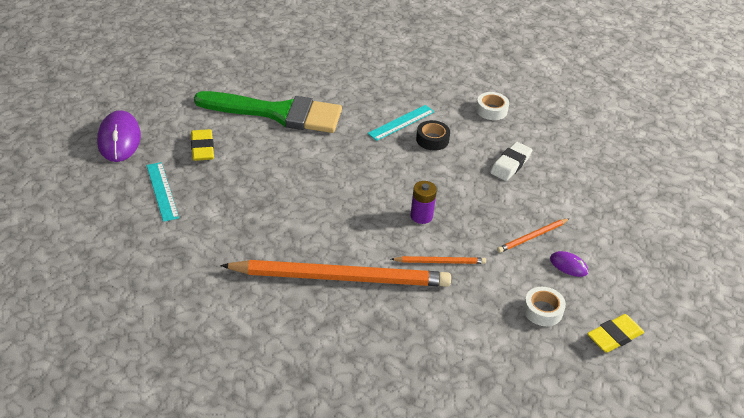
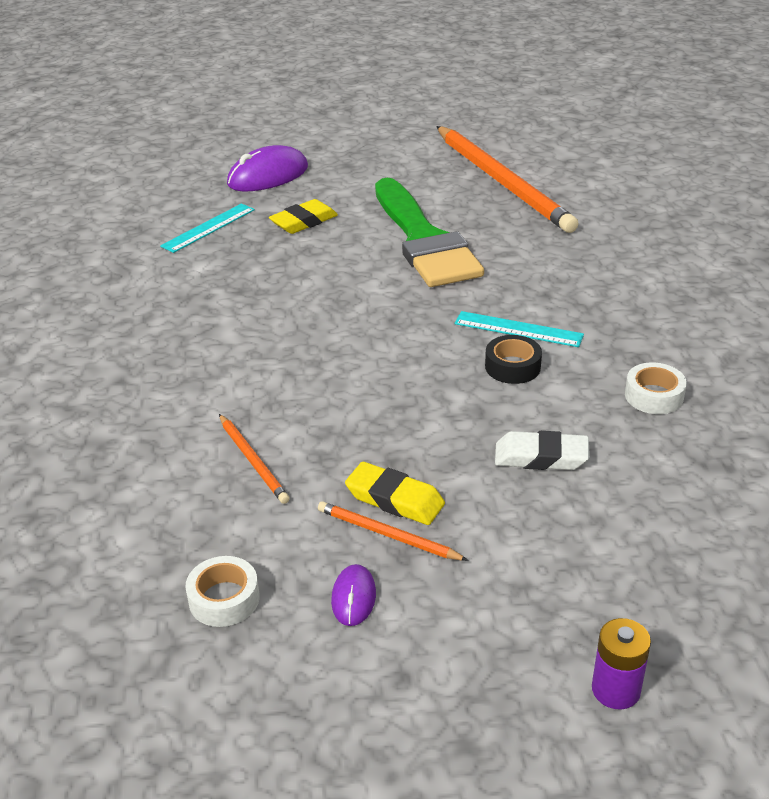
camera: 65 degrees right, 5 degrees down
orange pencil [220,260,451,287] -> orange pencil moved to [436,126,579,233]
purple battery [410,181,437,224] -> purple battery moved to [592,618,651,709]
yellow eraser [587,314,644,353] -> yellow eraser moved to [345,462,445,525]

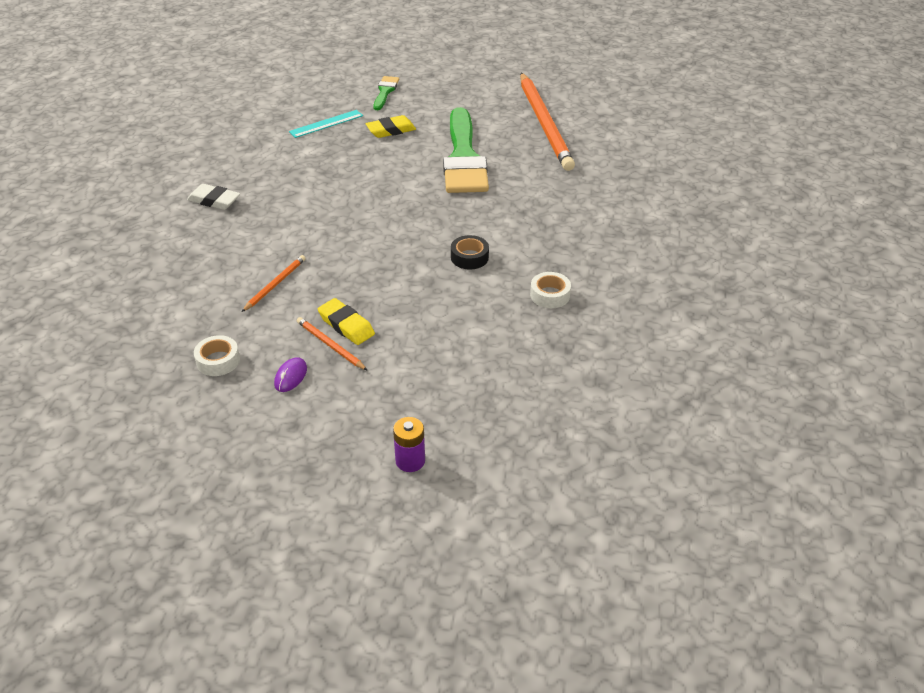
camera: 15 degrees right, 5 degrees up
orange pencil [219,414,290,504] -> orange pencil turned 135 degrees counterclockwise [242,255,306,312]
purple mouse [227,145,308,191] -> green brush [373,76,399,110]
turquoise ruler [455,311,584,347] -> none
white eraser [495,431,590,470] -> white eraser moved to [187,184,240,210]

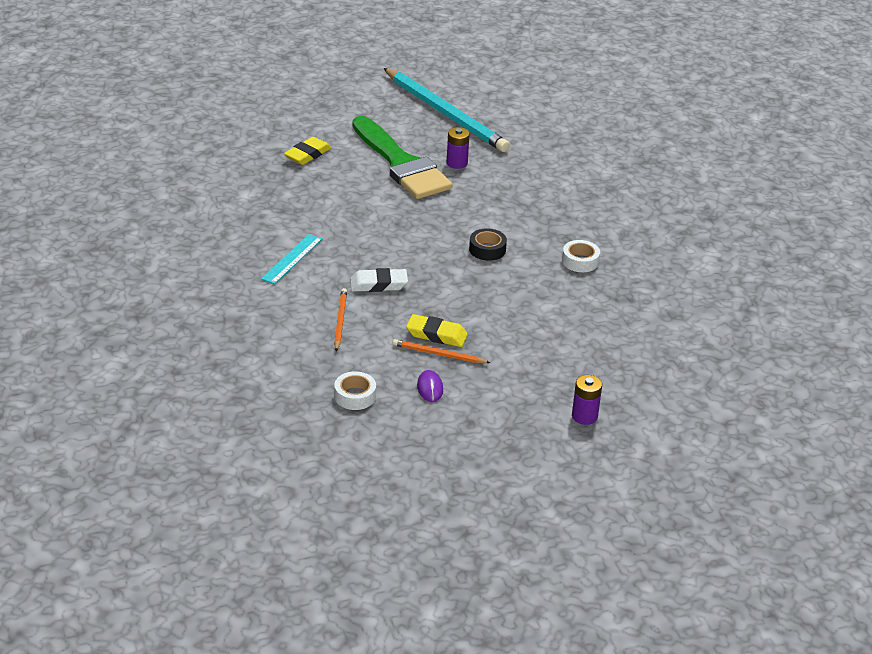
camera: 30 degrees left, 5 degrees down
white eraser [187,184,240,210] -> white eraser moved to [350,268,408,292]
turquoise ruler [289,110,363,138] -> turquoise ruler moved to [261,234,323,284]
green brush [373,76,399,110] -> none
orange pencil [520,73,575,171] -> turquoise pencil [384,68,510,152]
none -> purple battery [446,127,470,169]

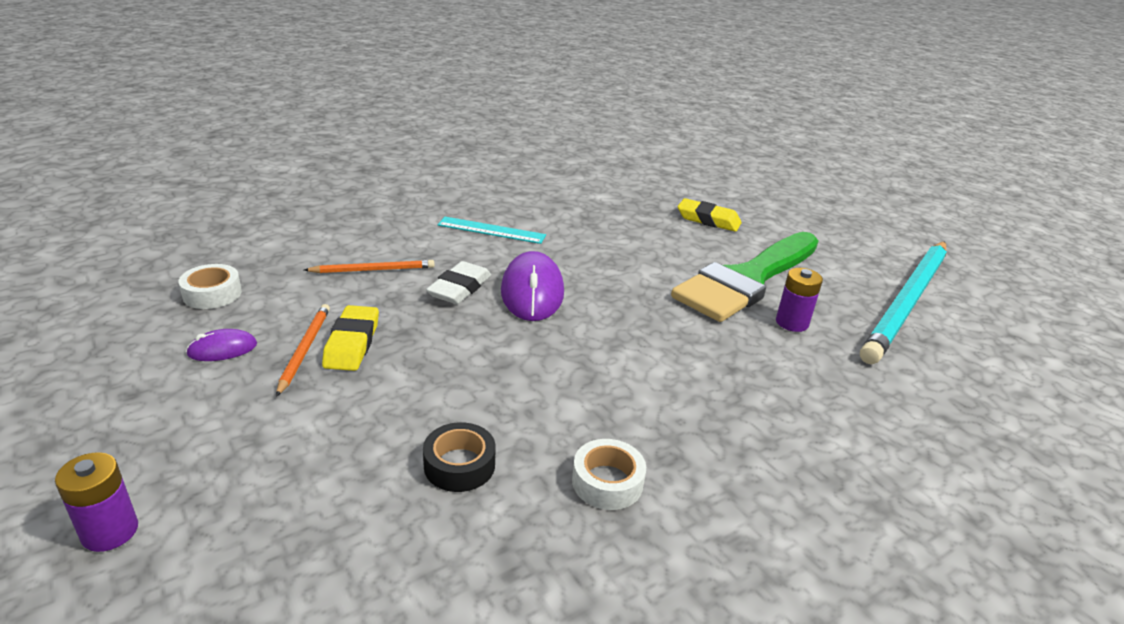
camera: 75 degrees right, 5 degrees down
white eraser [350,268,408,292] -> white eraser turned 45 degrees clockwise [426,261,491,304]
black tape [469,228,507,261] -> black tape moved to [423,422,496,492]
none -> purple mouse [501,251,564,321]

